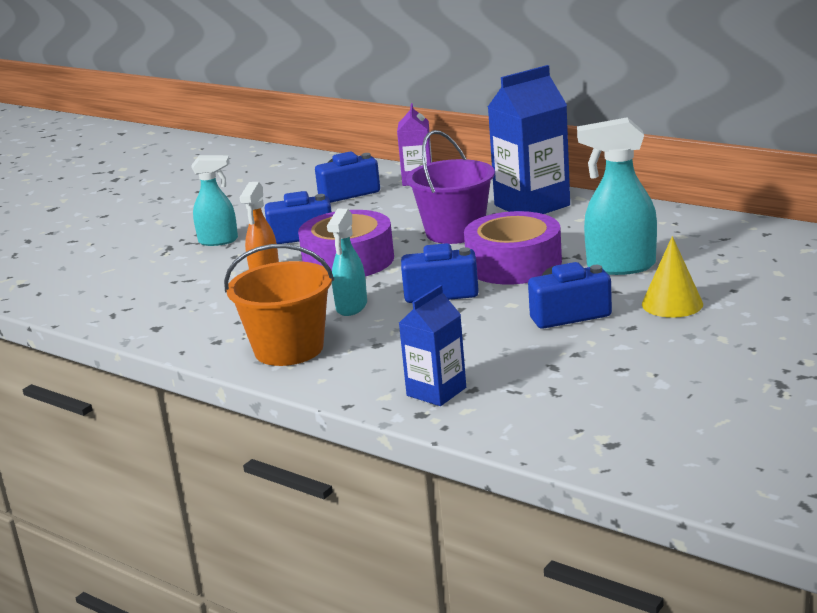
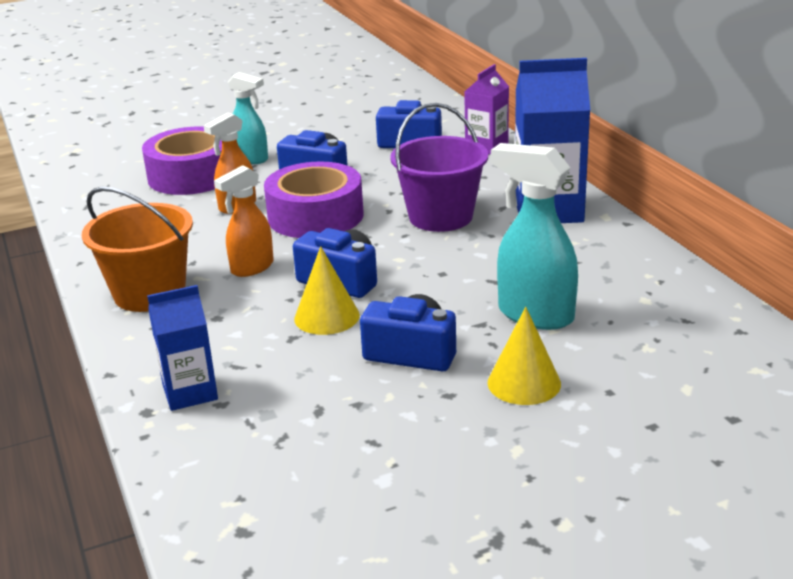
camera: 30 degrees right, 5 degrees up
turquoise spray bottle [327,209,367,316] -> orange spray bottle [214,165,274,277]
purple tape [464,211,562,284] -> purple tape moved to [142,127,222,195]
none -> yellow cone [294,246,360,335]

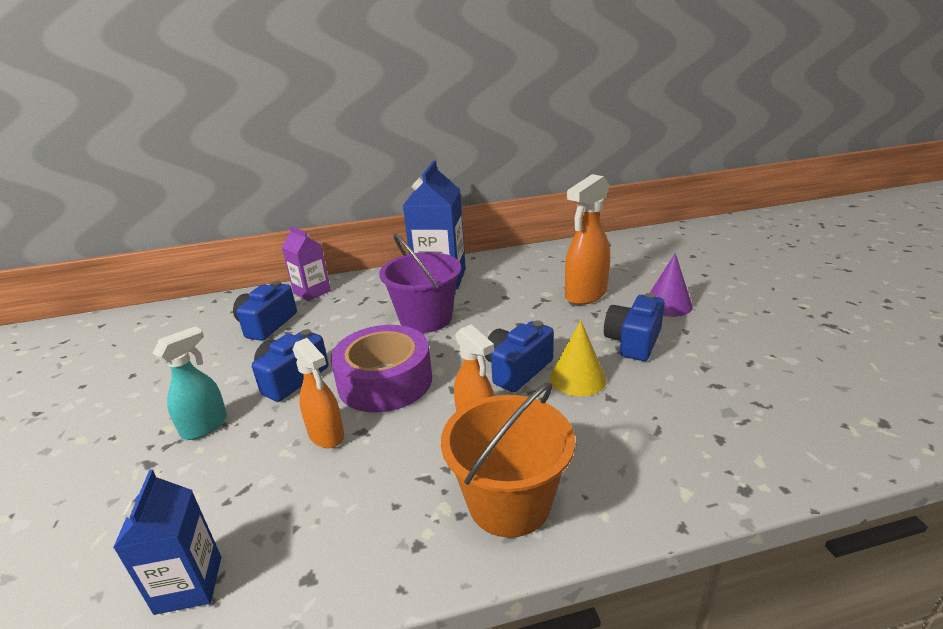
camera: 80 degrees left, 0 degrees up
purple tape [142,127,222,195] -> none
blue carton [147,285,218,411] -> blue carton moved to [113,470,221,615]
yellow cone [488,307,561,405] -> purple cone [650,253,693,317]
turquoise spray bottle [491,143,578,330] -> orange spray bottle [565,174,610,305]

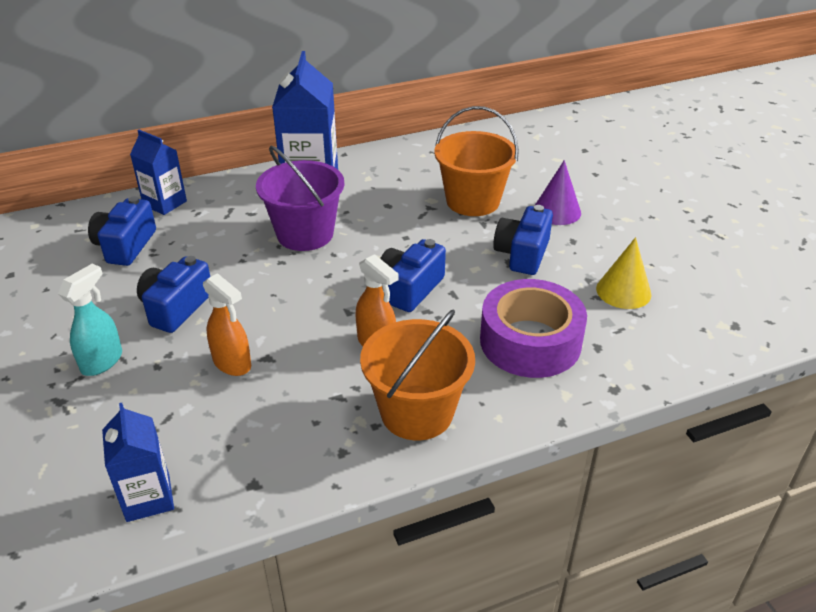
camera: 10 degrees left, 10 degrees up
purple carton [282,226,331,301] -> blue carton [130,130,187,215]
purple tape [331,325,432,413] -> purple tape moved to [480,279,587,378]
yellow cone [550,320,606,396] -> yellow cone moved to [596,237,652,309]
orange spray bottle [565,174,610,305] -> orange bucket [434,106,519,216]

